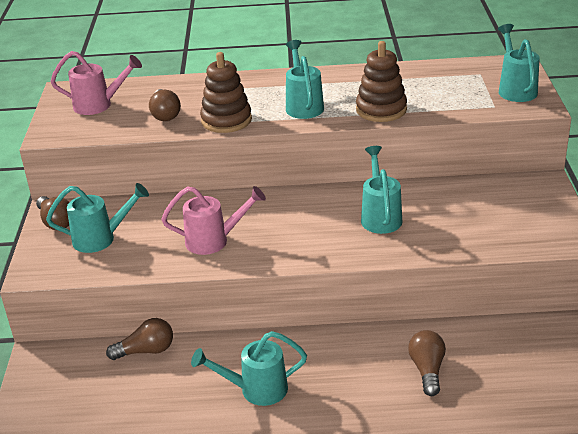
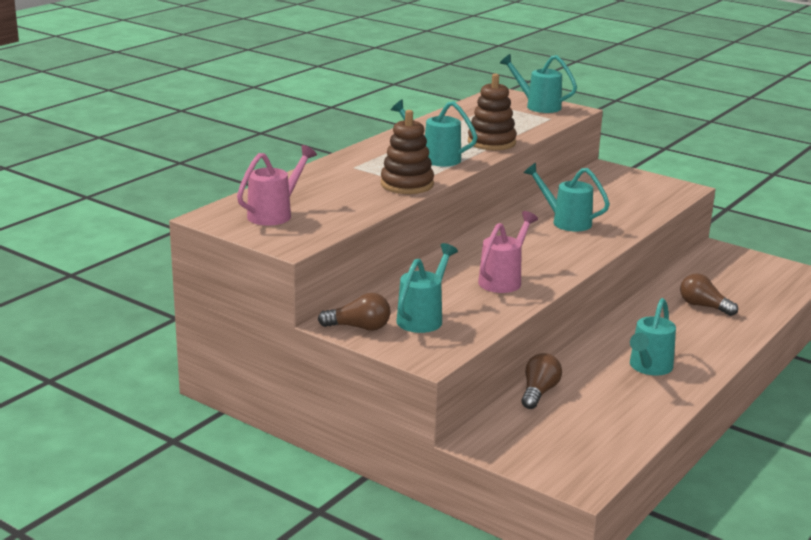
camera: 55 degrees left, 10 degrees down
brown light bulb [149,89,181,121] -> none

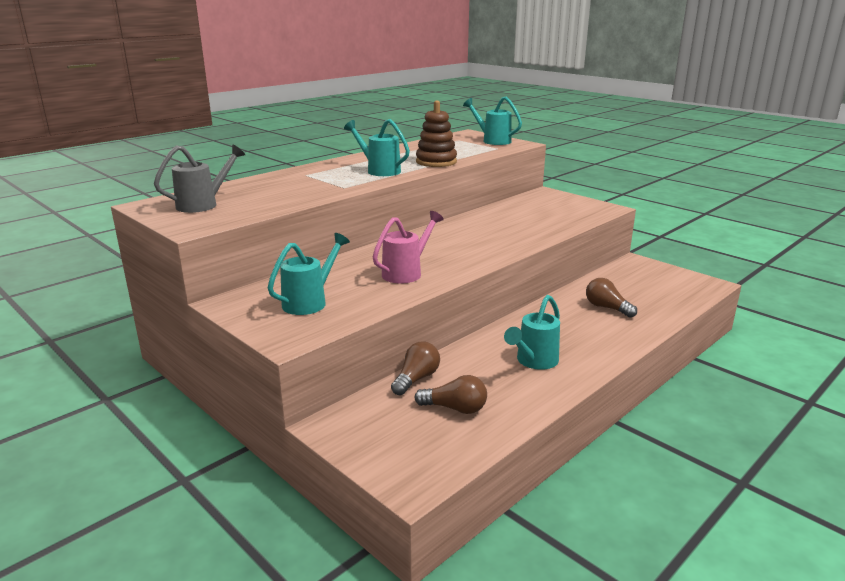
camera: 10 degrees right, 0 degrees up
pink watering can [237,145,317,226] -> grey watering can [154,144,245,213]
brown light bulb [318,293,390,331] -> brown light bulb moved to [414,375,487,414]
brown stacking toy [381,110,434,194] -> none
turquoise watering can [524,163,610,232] -> none

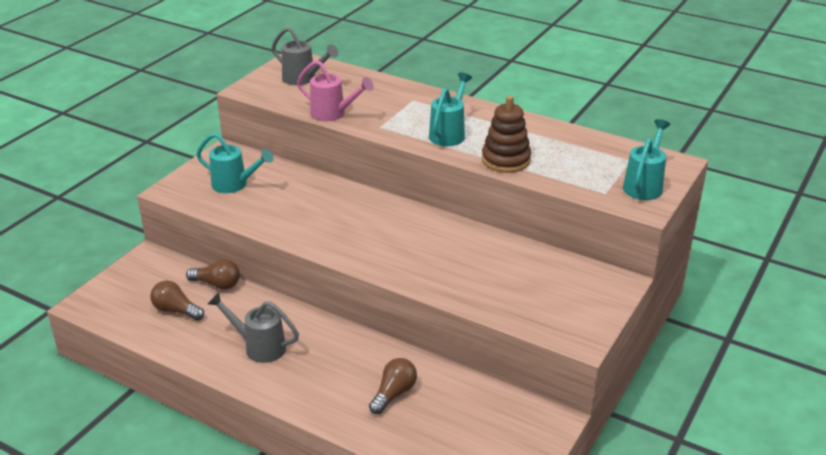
camera: 75 degrees right, 10 degrees up
pink watering can [373,211,444,284] -> pink watering can moved to [297,60,374,121]
brown light bulb [414,375,487,414] -> brown light bulb turned 120 degrees clockwise [150,281,204,321]
turquoise watering can [504,295,560,370] -> grey watering can [208,292,299,363]

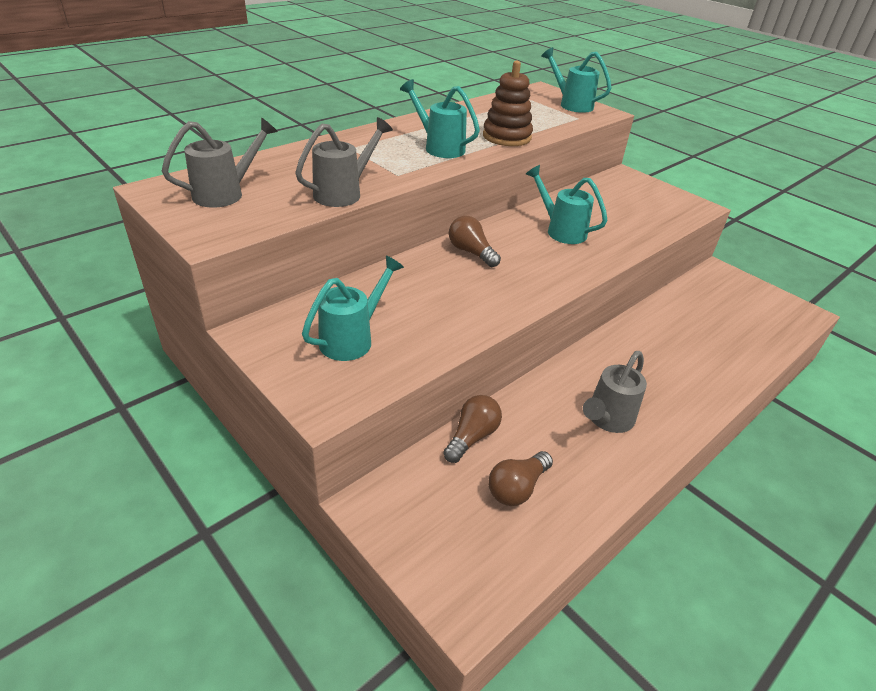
camera: 75 degrees left, 5 degrees up
pink watering can [297,60,374,121] -> grey watering can [295,117,393,207]
brown light bulb [369,358,417,414] -> brown light bulb moved to [449,216,501,267]
none -> turquoise watering can [526,165,608,244]

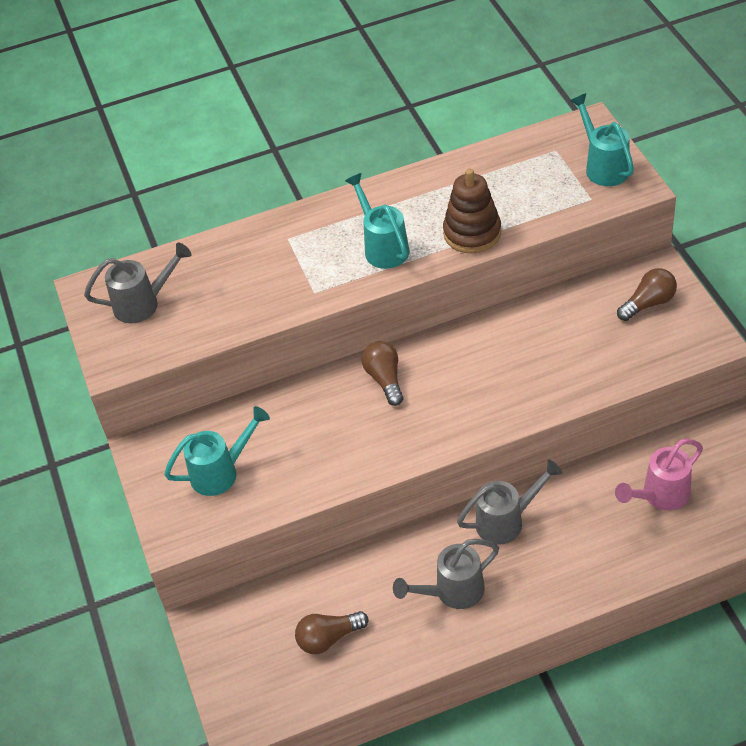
camera: 30 degrees right, 10 degrees up
grey watering can [295,117,393,207] -> grey watering can moved to [457,460,563,545]
brown light bulb [443,395,502,463] -> brown light bulb moved to [617,268,677,321]
turquoise watering can [526,165,608,244] -> none
none -> pink watering can [615,439,703,511]

